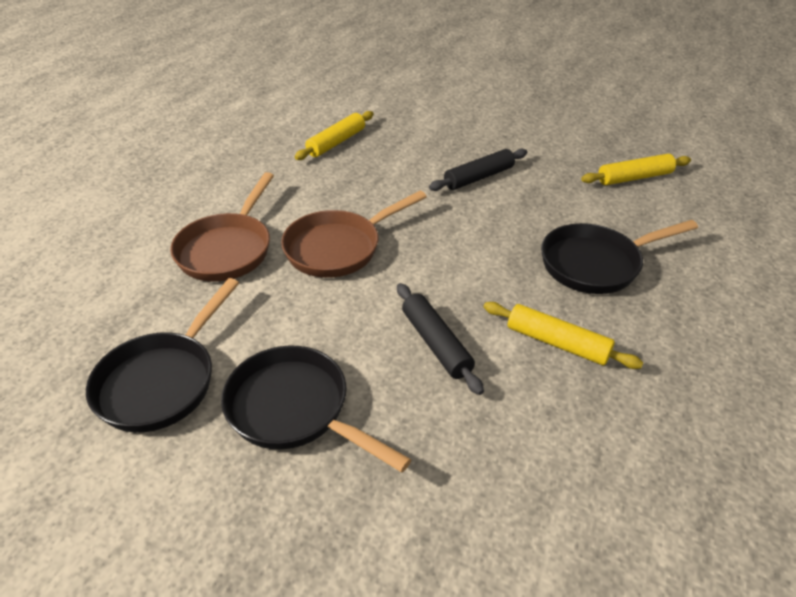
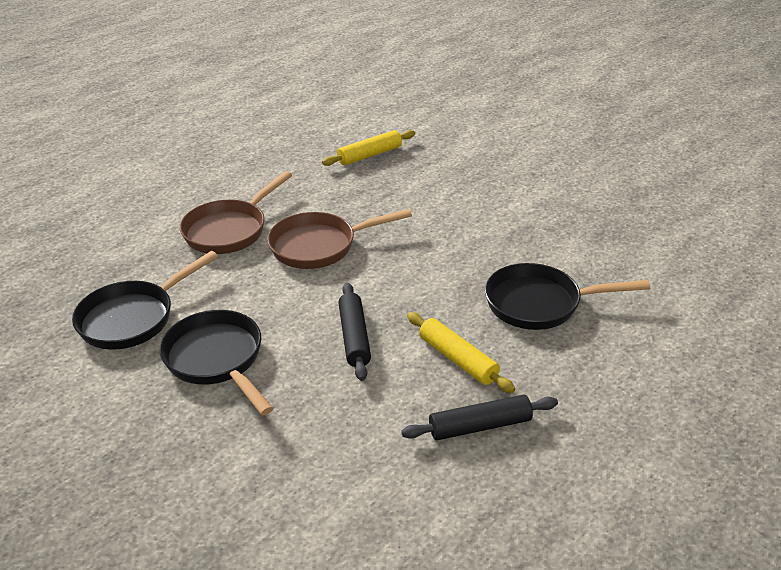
camera: 20 degrees right, 5 degrees down
black rolling pin [429,149,527,191] -> black rolling pin moved to [401,394,558,440]
yellow rolling pin [581,154,691,185] -> none

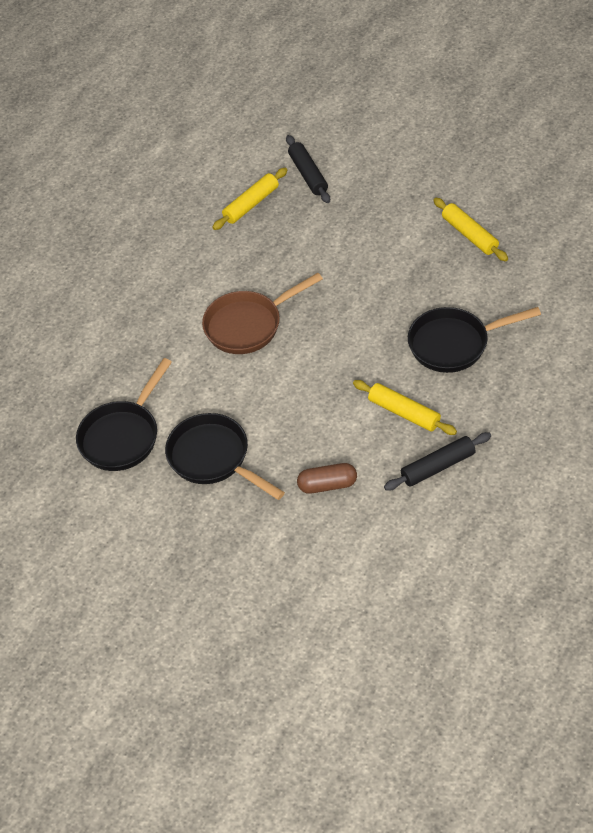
camera: 10 degrees left, 15 degrees up
brown pan [180,171,292,254] -> none
black rolling pin [338,283,371,381] -> black rolling pin moved to [286,135,330,203]
none -> brown capsule [297,463,357,494]
none -> yellow rolling pin [433,198,508,261]

